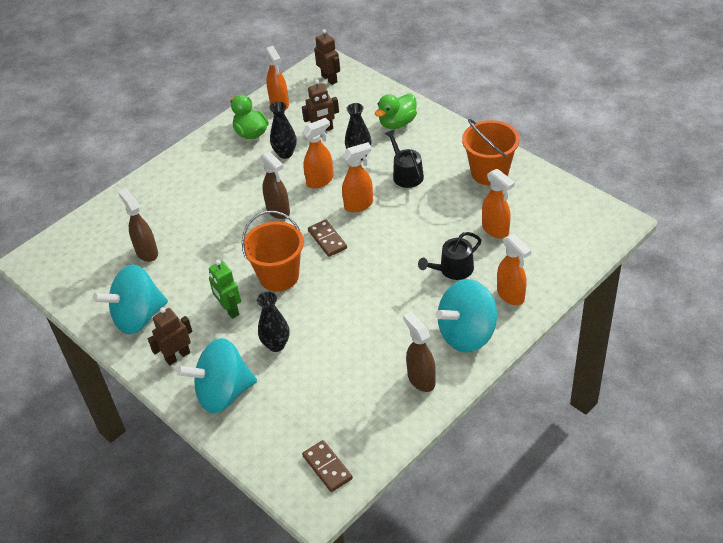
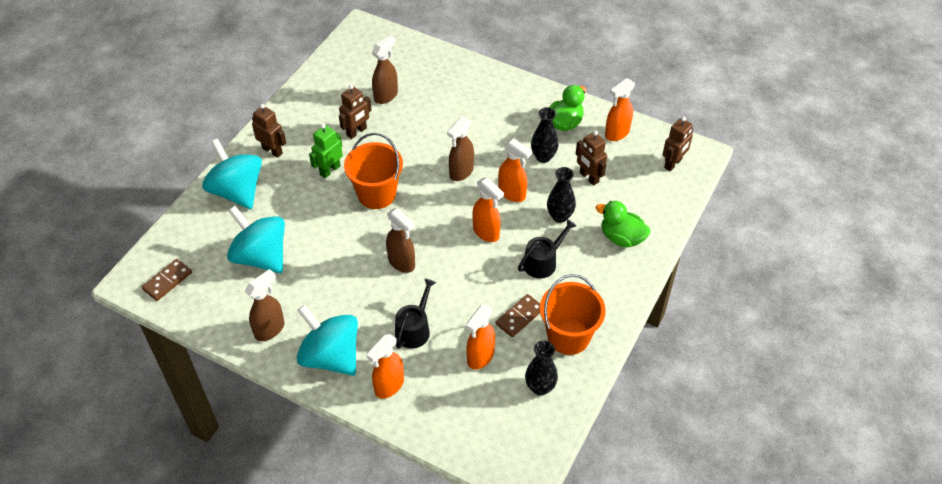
camera: 70 degrees right, 5 degrees up
turquoise spinning top [93,264,168,334] -> turquoise spinning top moved to [227,206,285,273]
black vase [257,291,289,352] -> black vase moved to [525,341,558,396]
brown domino [308,220,347,257] -> brown domino moved to [496,294,540,337]
black watering can [418,232,481,280] -> black watering can turned 75 degrees clockwise [395,278,436,349]
none -> brown robot [339,85,371,139]
none -> brown spray bottle [386,208,415,273]

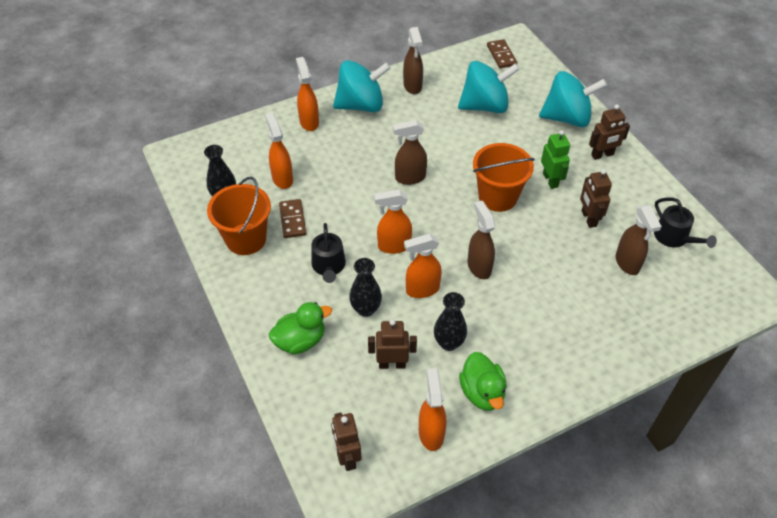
camera: 125 degrees right, 0 degrees up
black watering can [395,278,436,349] -> black watering can moved to [654,197,717,248]

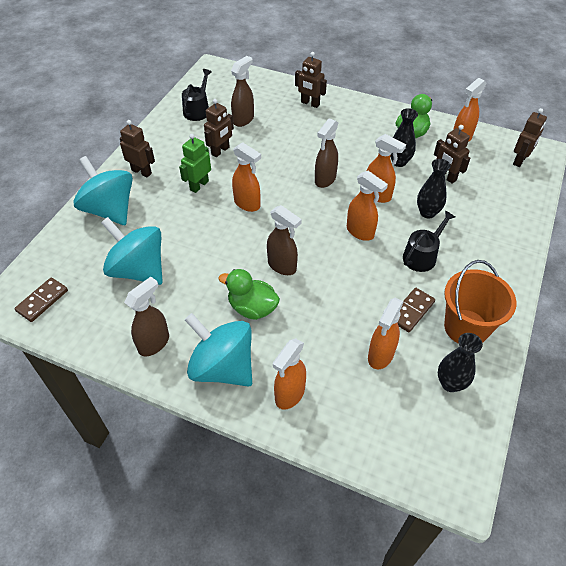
camera: 130 degrees left, 0 degrees up
green duck [269,302,332,355] -> green duck moved to [218,269,280,320]
orange bucket [473,143,535,212] -> orange spray bottle [232,142,261,212]
none -> brown robot [295,52,327,108]

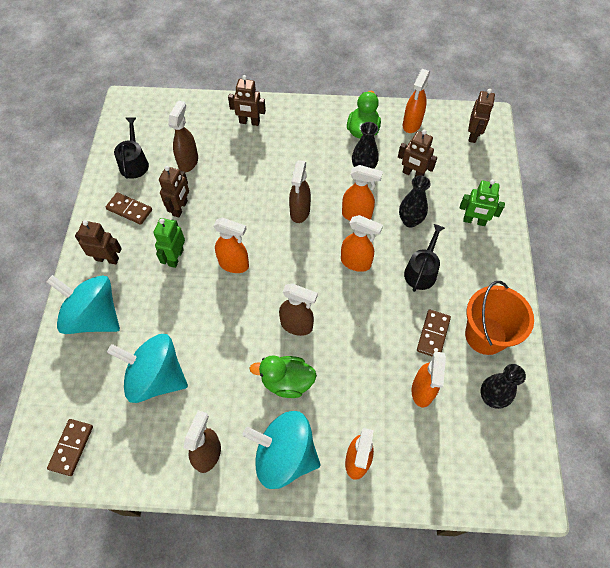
camera: 20 degrees left, 10 degrees up
none -> brown domino [106,192,152,225]
none -> green robot [460,179,505,226]

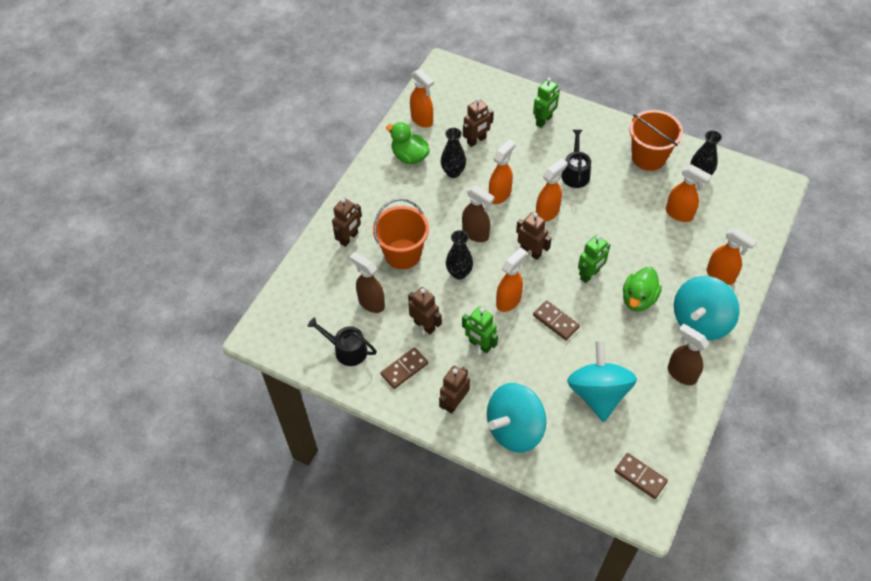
camera: 65 degrees left, 5 degrees down
turquoise spinning top [107,334,188,403] -> turquoise spinning top turned 135 degrees clockwise [567,340,637,422]
brown spray bottle [279,283,318,336] -> green robot [578,235,610,283]
black vase [399,175,431,227] -> black vase moved to [446,230,473,280]
black watering can [404,224,445,292] -> black watering can turned 45 degrees clockwise [561,130,591,188]
brown domino [417,309,451,356] -> brown domino moved to [533,300,580,340]
brown robot [468,89,495,143] -> brown robot moved to [516,212,552,260]
none -> orange bucket [373,198,429,269]

